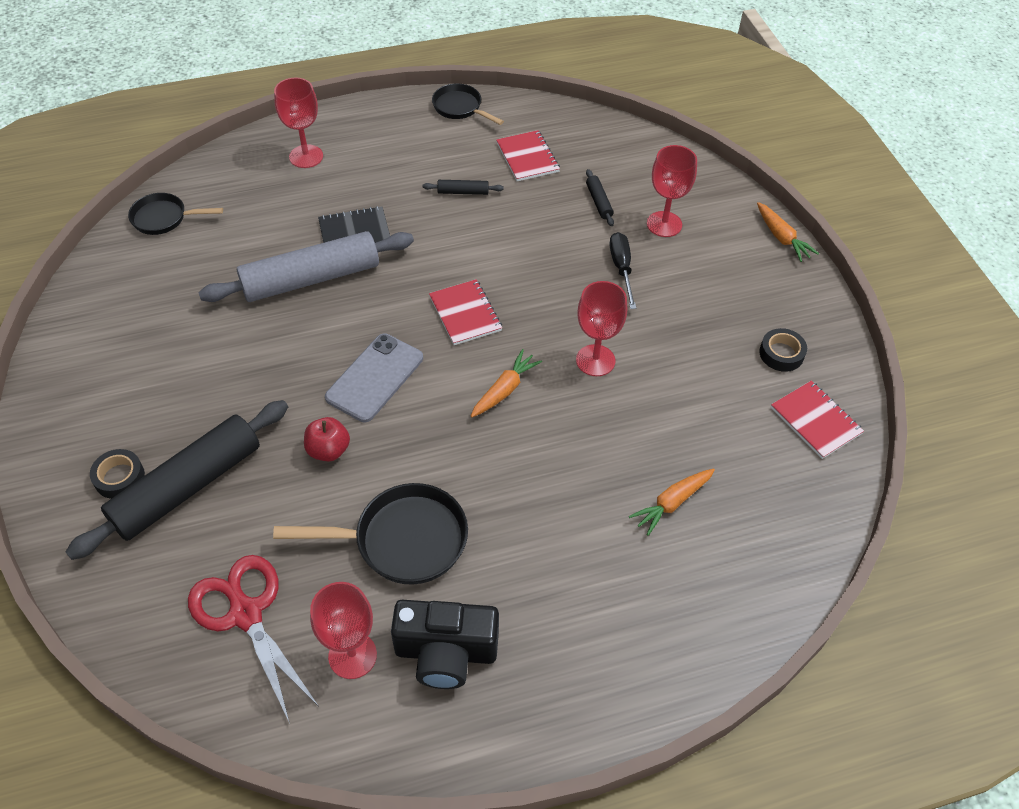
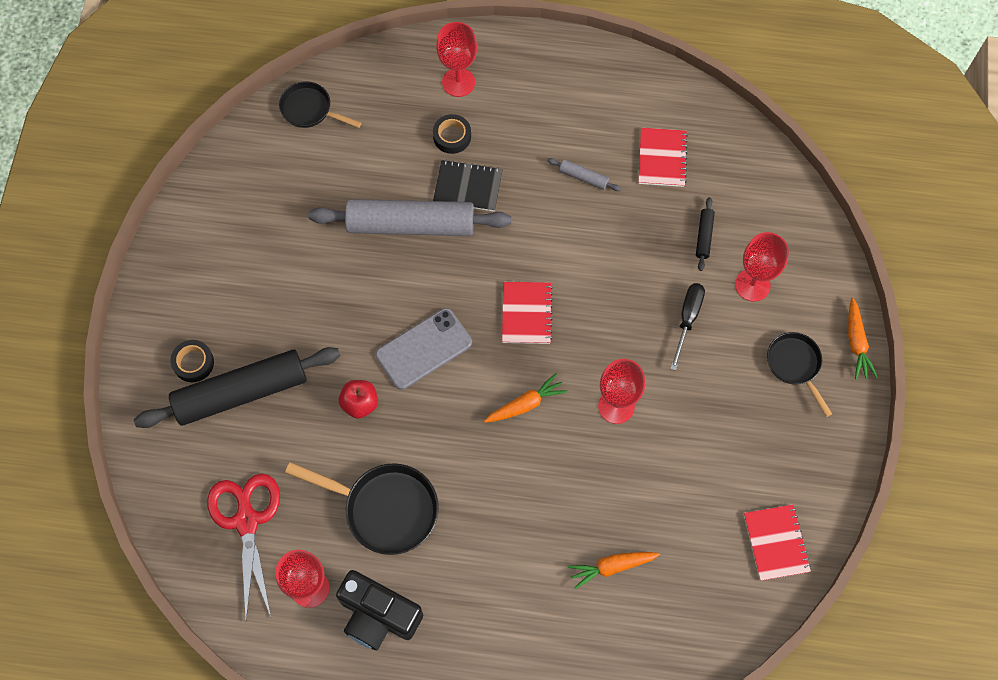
camera: 25 degrees right, 15 degrees up
black rolling pin [422,180,504,195] -> grey rolling pin [547,158,621,191]
black pan [432,84,504,125] -> black pan moved to [767,332,832,417]
black tape [759,328,807,372] -> black tape moved to [433,114,471,154]

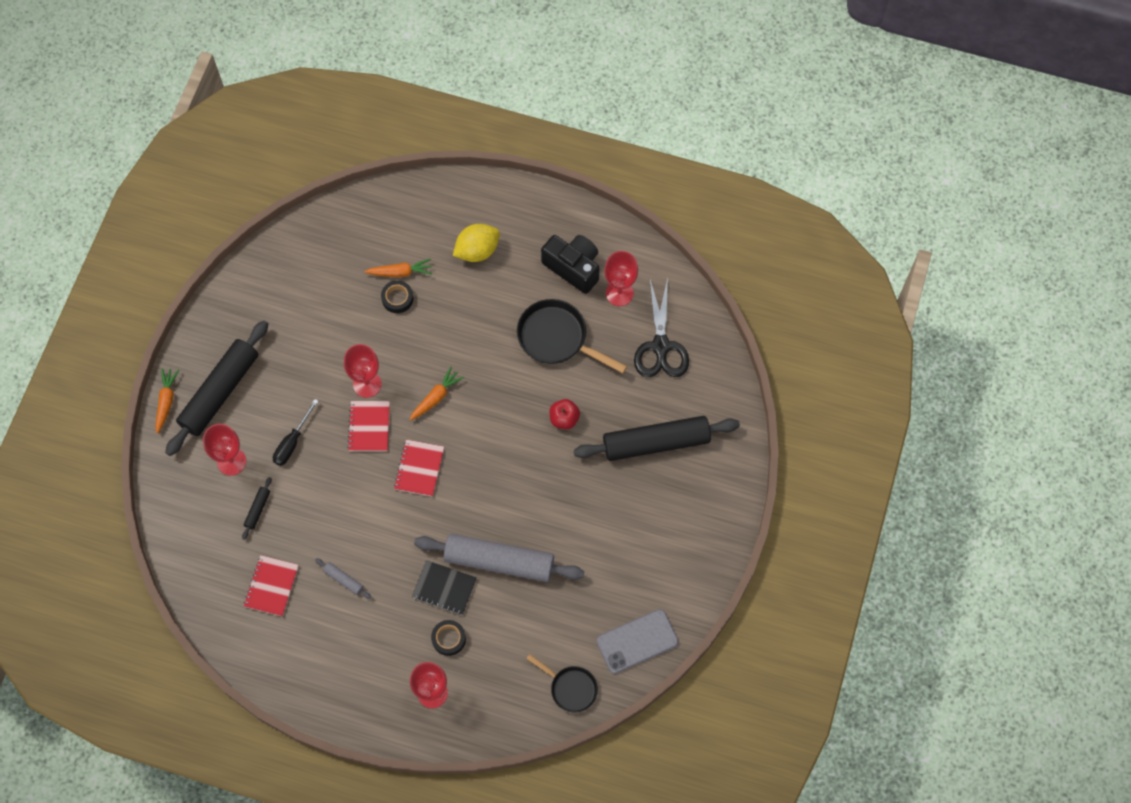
camera: 170 degrees left, 0 degrees up
black tape [170,340,214,382] -> black tape moved to [381,280,413,313]
red scissors [207,473,280,619] -> black scissors [634,278,689,377]
grey phone [375,308,472,390] -> grey phone moved to [596,609,678,674]
orange carrot [484,373,567,423] -> orange carrot turned 150 degrees clockwise [409,367,464,421]
red notebook [744,504,811,581] -> red notebook moved to [347,401,390,451]
black pan [767,332,832,417] -> black rolling pin [165,320,268,456]
none -> yellow lemon [453,224,500,262]

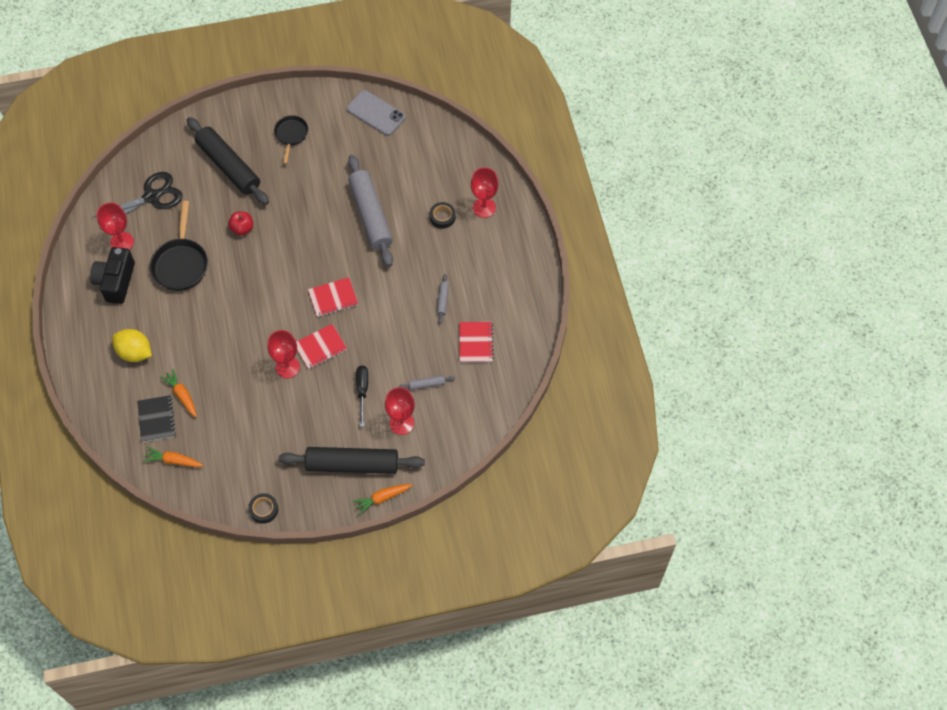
camera: 120 degrees left, 5 degrees down
black rolling pin [242,477,272,540] -> grey rolling pin [399,375,455,390]
red notebook [244,555,299,617] -> red notebook turned 75 degrees counterclockwise [459,322,494,362]
black screwdriver [273,399,318,466] -> black screwdriver turned 90 degrees counterclockwise [356,366,368,427]
black tape [381,280,413,313] -> black tape moved to [248,493,278,524]
orange carrot [409,367,464,421] -> orange carrot moved to [143,447,203,467]
black notebook [412,560,477,615] -> black notebook moved to [137,395,176,442]
black pan [526,654,598,712] -> black pan moved to [274,115,308,164]

